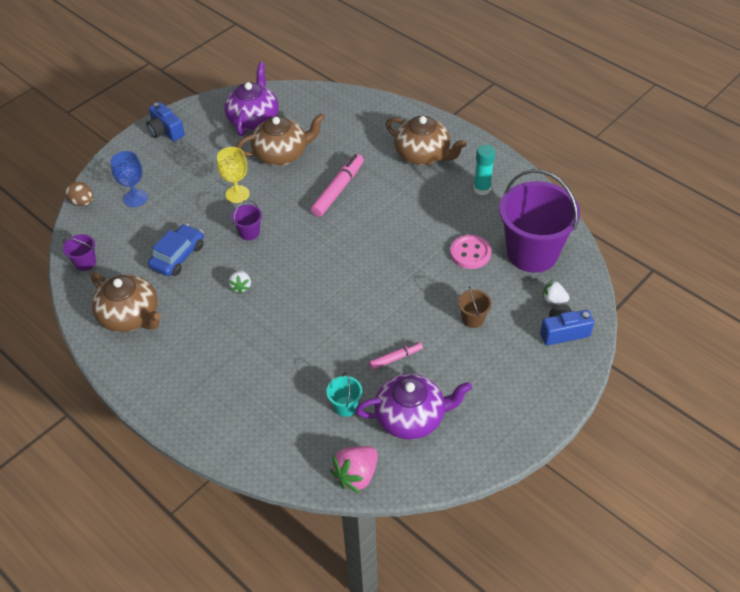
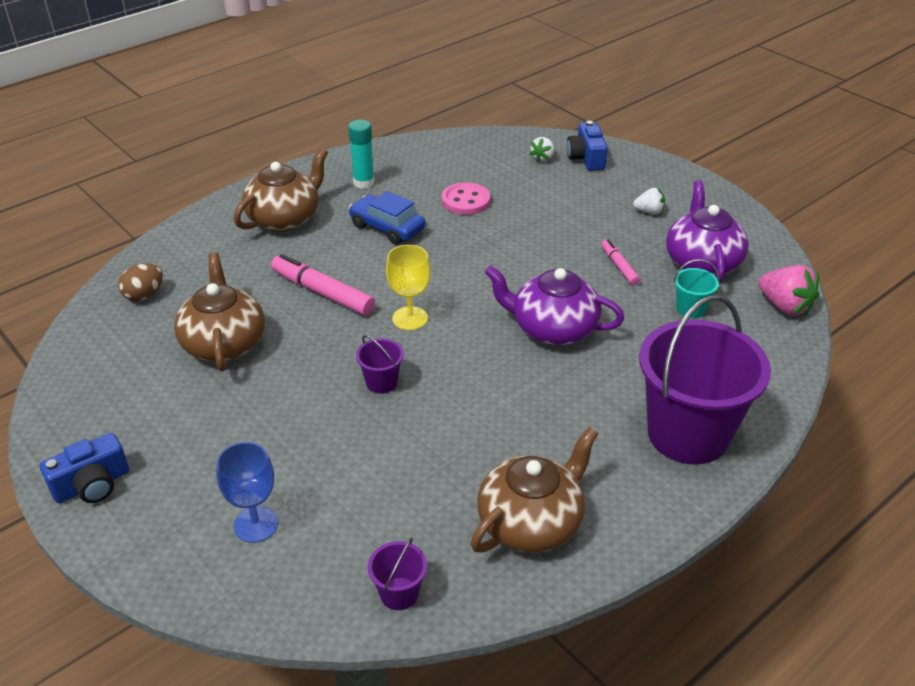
camera: 85 degrees left, 10 degrees down
brown egg [65,181,93,206] -> brown egg moved to [118,263,163,301]
blue car [148,224,204,276] -> blue car moved to [349,191,425,245]
yellow goblet [217,147,250,203] -> yellow goblet moved to [386,245,431,330]
purple teapot [224,62,278,136] -> purple teapot moved to [484,266,624,345]
white strawberry [229,270,251,294] -> white strawberry moved to [633,188,665,214]
brown bucket [458,286,492,328] -> none
purple bucket [499,169,580,273] -> purple bucket moved to [639,295,771,464]

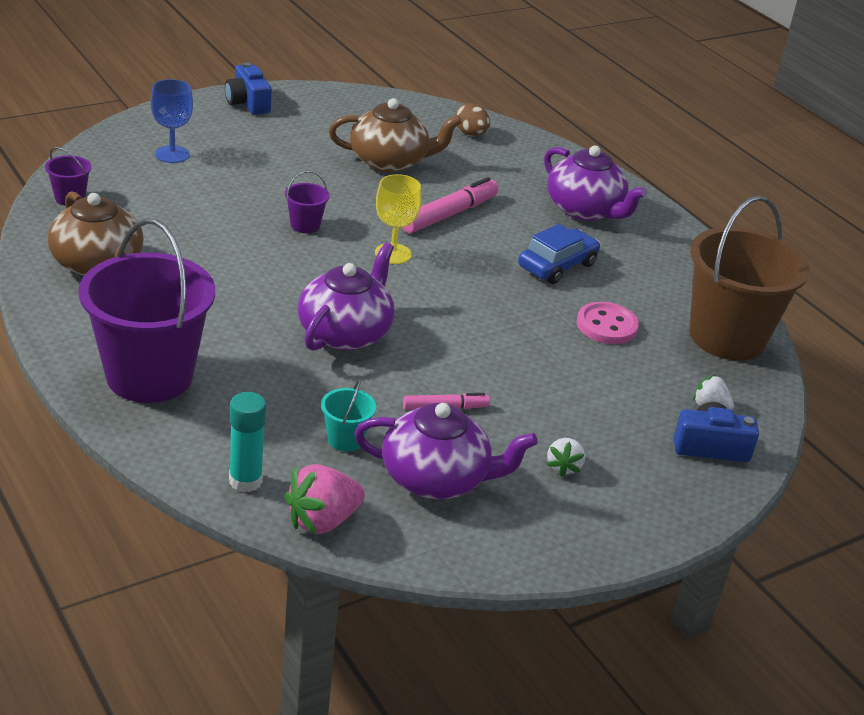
camera: 95 degrees right, 5 degrees down
brown teapot [234,148,328,231] -> purple teapot [544,145,647,221]
turquoise glue stick [348,120,375,189] -> turquoise glue stick moved to [229,392,266,492]
none -> brown bucket [690,196,810,360]

